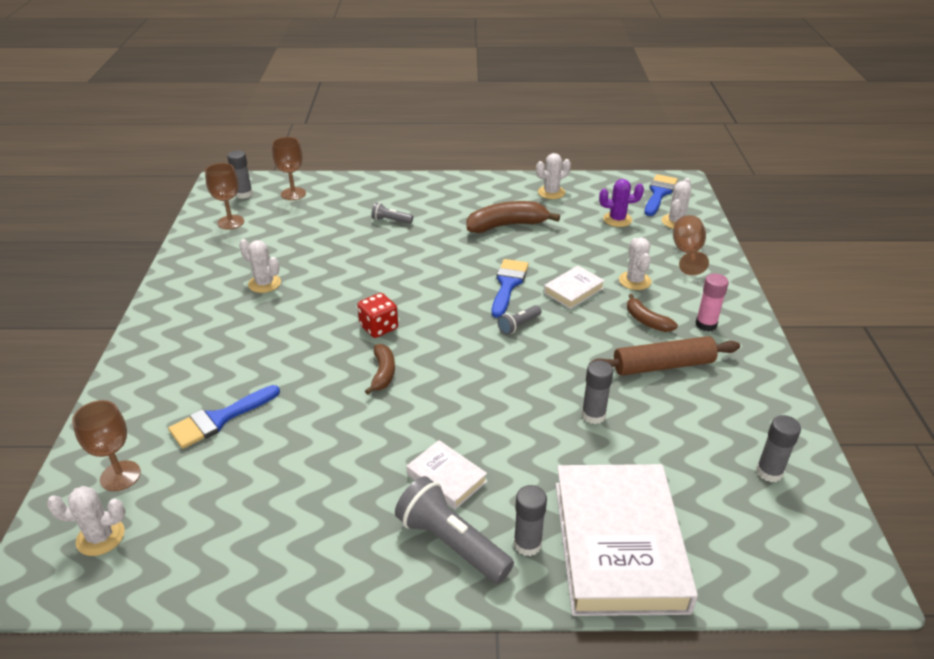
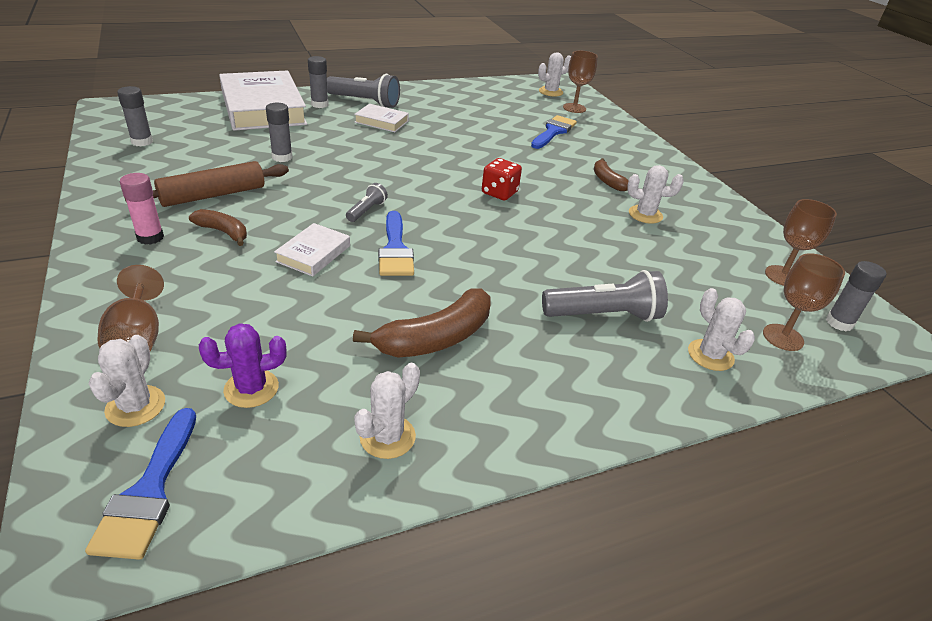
camera: 155 degrees right, 0 degrees up
brown banana [365,344,395,394] -> brown banana moved to [594,158,629,191]
grey flashlight [371,202,413,224] -> grey flashlight [542,270,668,322], size x1.92
white cactus [619,238,652,290] -> white cactus moved to [688,288,755,371]

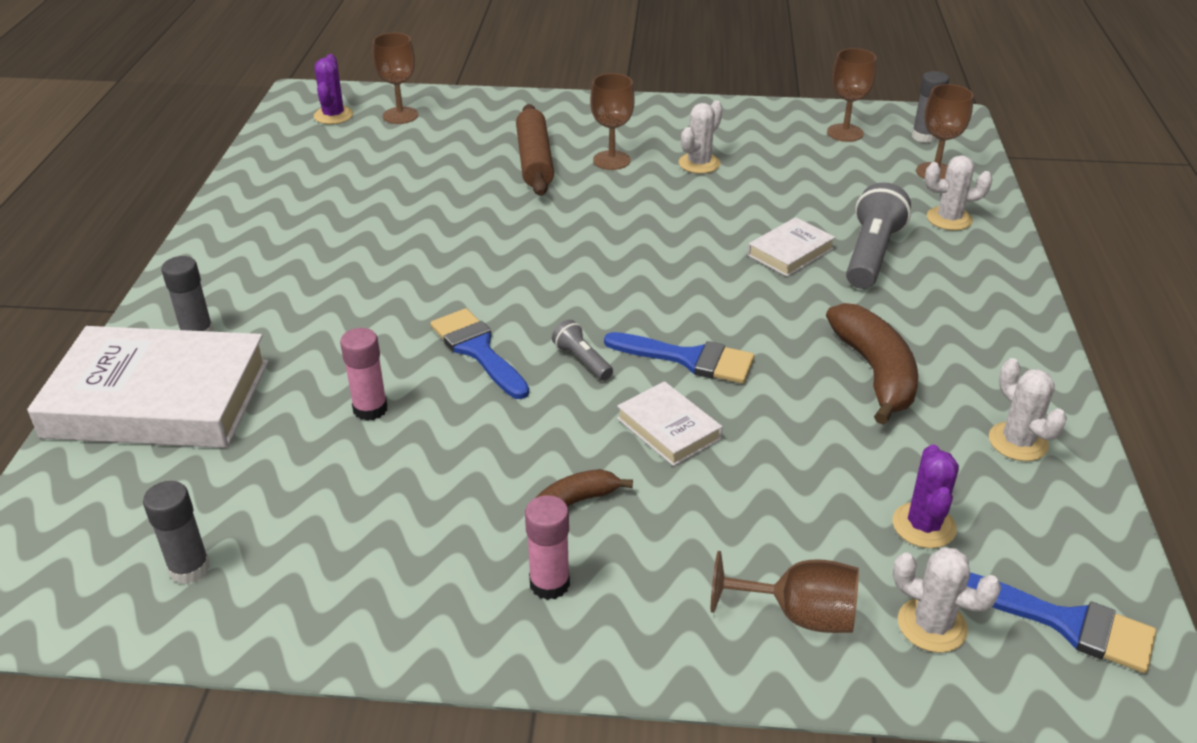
camera: 60 degrees left, 0 degrees up
brown rolling pin [125,161,289,207] -> brown rolling pin moved to [516,104,554,196]
grey glue stick [266,103,293,162] -> pink glue stick [340,328,387,421]
grey flashlight [327,74,400,108] -> none
white book [354,104,409,132] -> white book moved to [748,217,835,277]
red dice [482,158,522,200] -> none
blue brush [531,115,577,149] -> blue brush moved to [430,308,529,399]
white cactus [538,52,571,97] -> purple cactus [314,54,353,124]
brown banana [594,158,629,191] -> brown goblet [590,73,634,170]

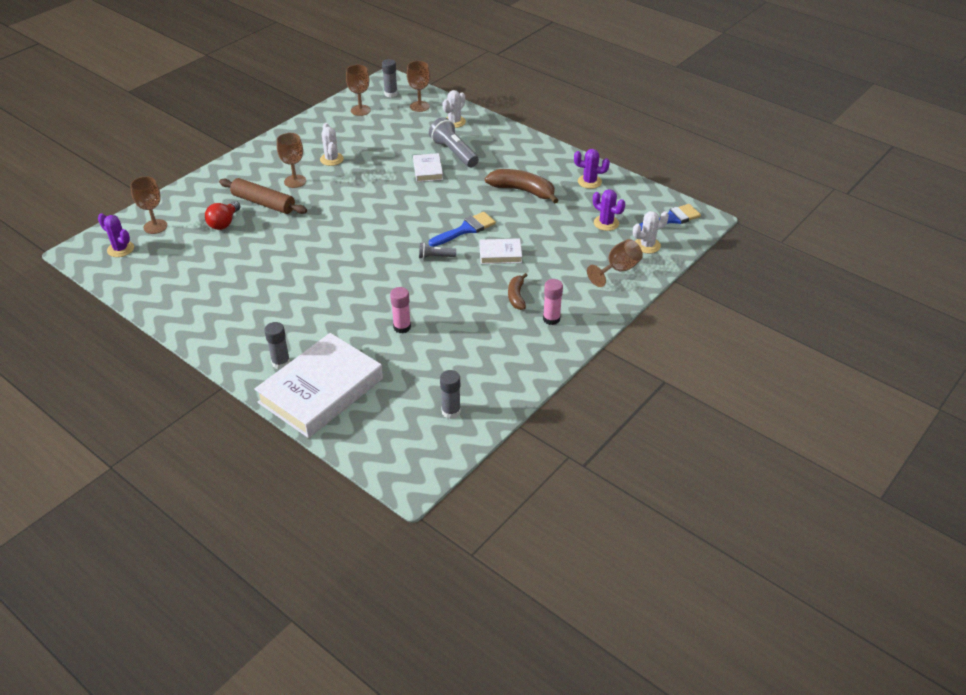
camera: 55 degrees left, 5 degrees up
blue brush [430,308,529,399] -> none
white cactus [989,358,1067,461] -> purple cactus [574,149,610,189]
none -> red light bulb [205,201,240,230]

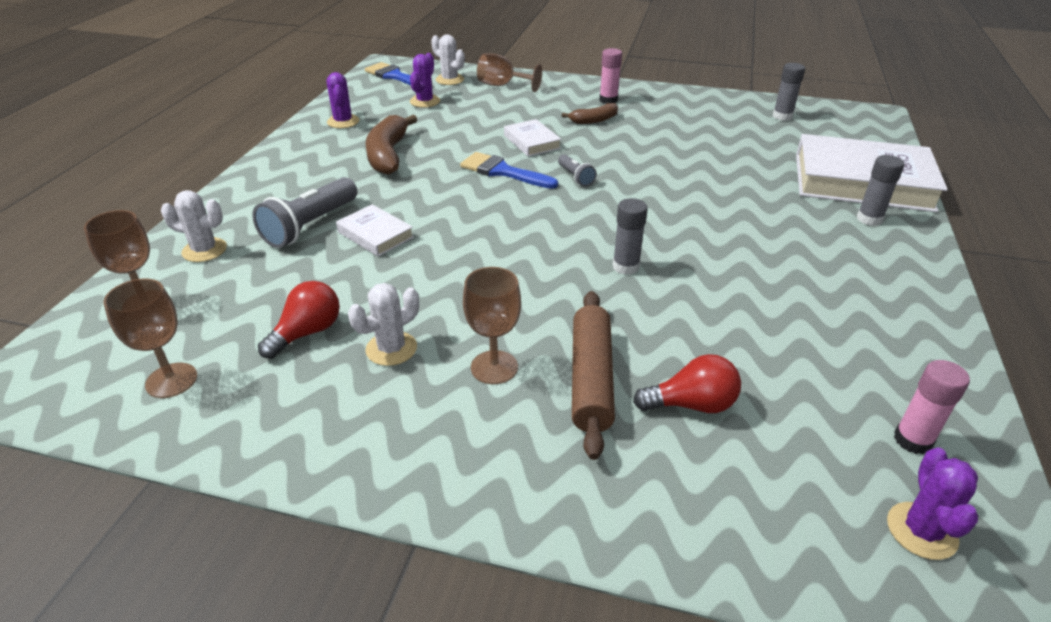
camera: 115 degrees left, 5 degrees down
brown goblet [130,177,167,234] -> none
grey glue stick [382,59,398,97] -> grey glue stick moved to [613,198,648,275]
pink glue stick [390,287,411,334] -> pink glue stick moved to [894,360,970,454]
white book [413,153,443,182] -> white book turned 75 degrees clockwise [336,204,414,257]
none -> red light bulb [258,281,340,359]

